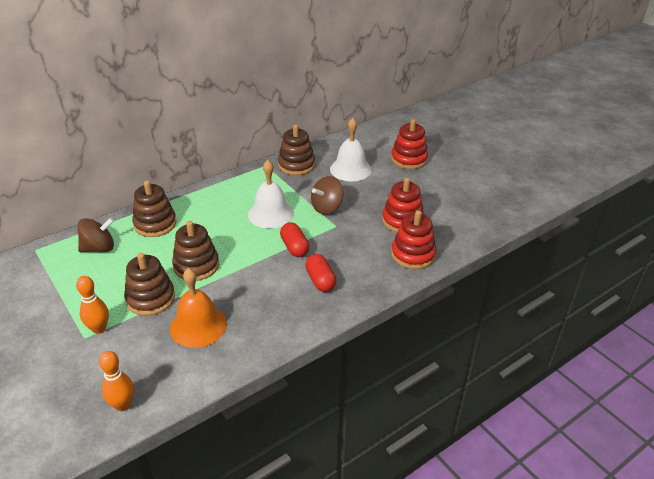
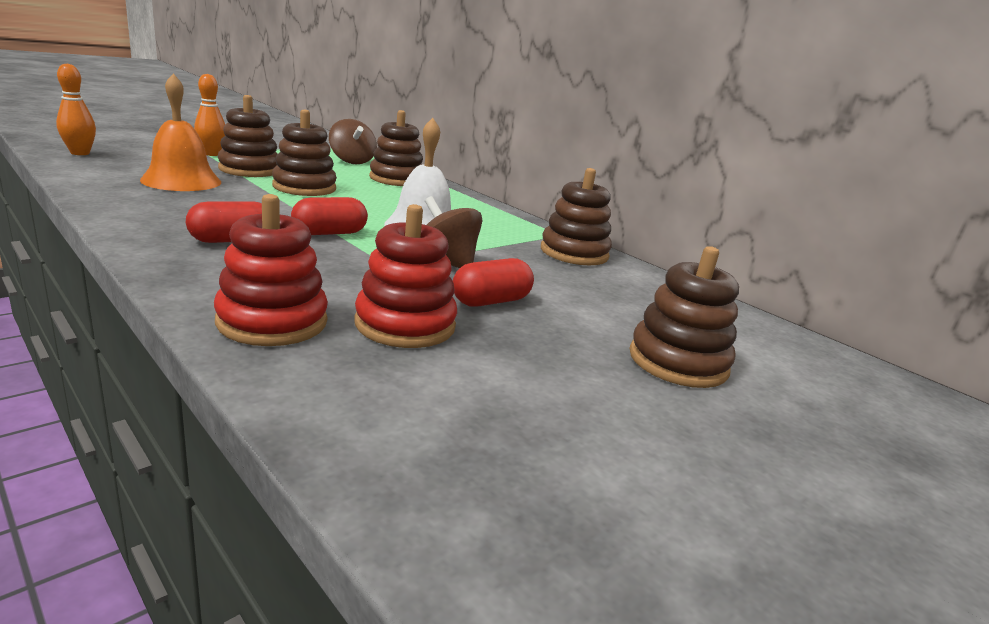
camera: 80 degrees right, 15 degrees down
white bell [330,118,372,181] -> none
red stacking toy [391,119,428,169] -> brown stacking toy [630,246,739,388]
none -> red capsule [453,258,534,307]

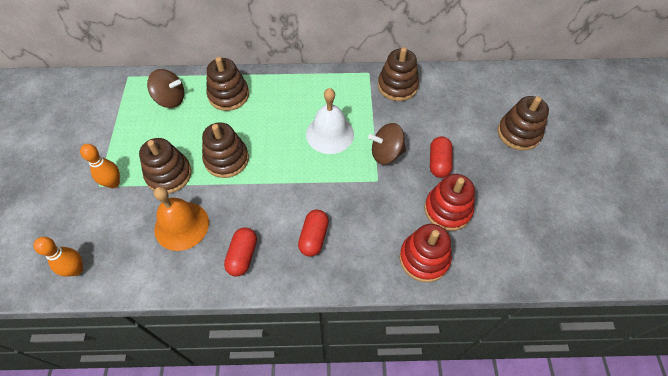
camera: 45 degrees left, 35 degrees up
red capsule [291,197,368,235] -> red capsule moved to [224,228,257,276]

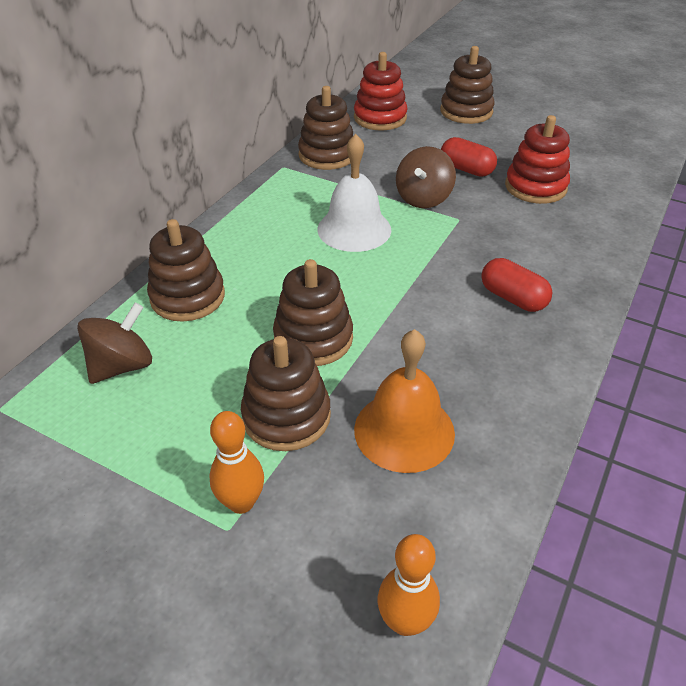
camera: 60 degrees left, 15 degrees down
red capsule [224,228,257,276] -> none
red stacking toy [400,224,452,282] -> red stacking toy moved to [354,52,408,131]

